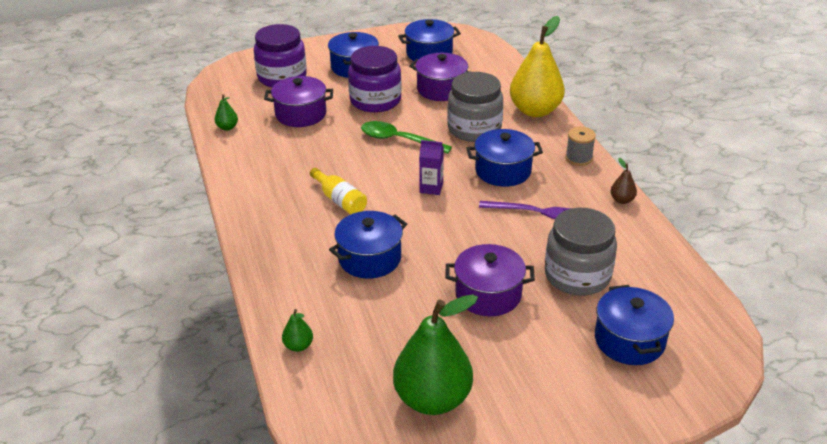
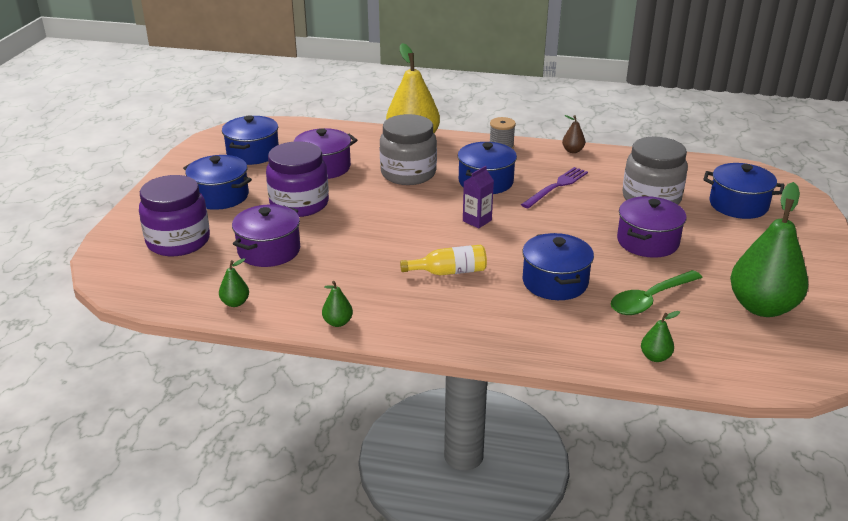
camera: 60 degrees left, 5 degrees down
green spoon [361,121,452,154] -> green spoon moved to [611,270,703,315]
none -> green pear [322,281,353,327]

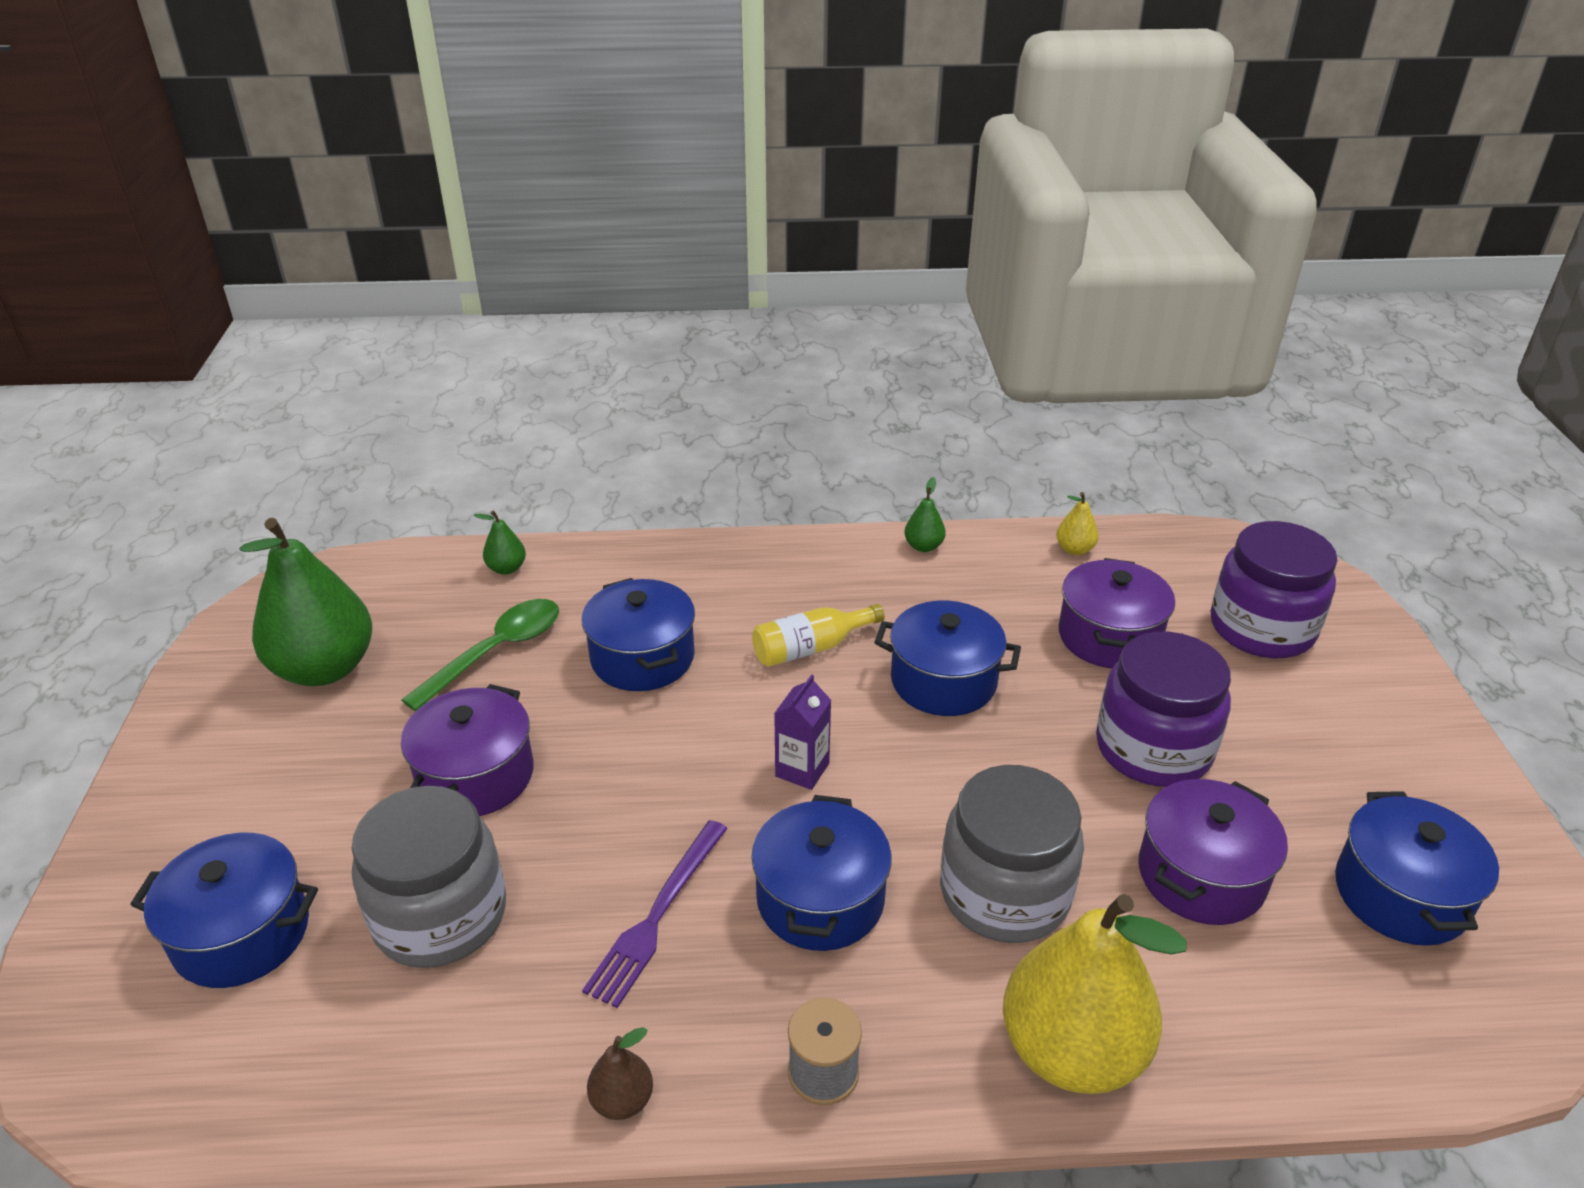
camera: 165 degrees right, 5 degrees up
blue pot [183,155,252,210] -> blue pot moved to [874,601,1021,716]
green pear [219,258,249,307] -> yellow pear [1056,492,1099,555]

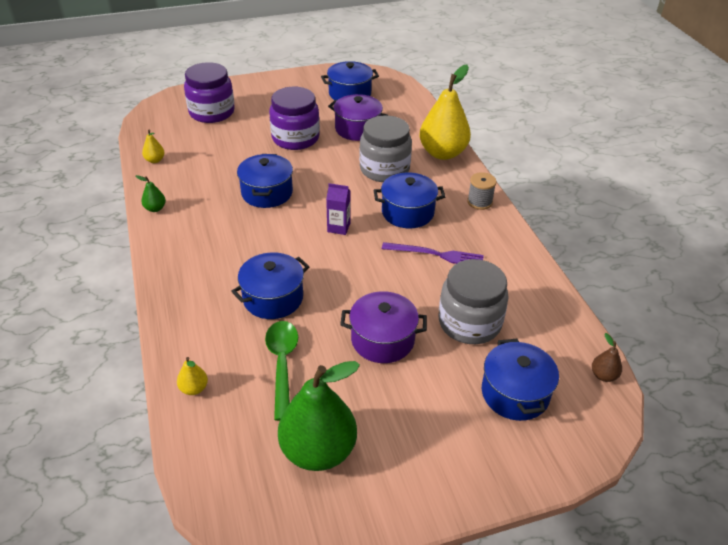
camera: 105 degrees left, 5 degrees up
green spoon [401,599,559,711] -> green spoon turned 60 degrees clockwise [265,321,298,421]
green pear [474,511,526,575] -> yellow pear [177,357,208,395]
brown pear [587,1027,653,1120] -> brown pear moved to [592,333,622,382]
yellow bottle [752,604,885,667] -> none
purple pot [1059,558,1175,668] -> none

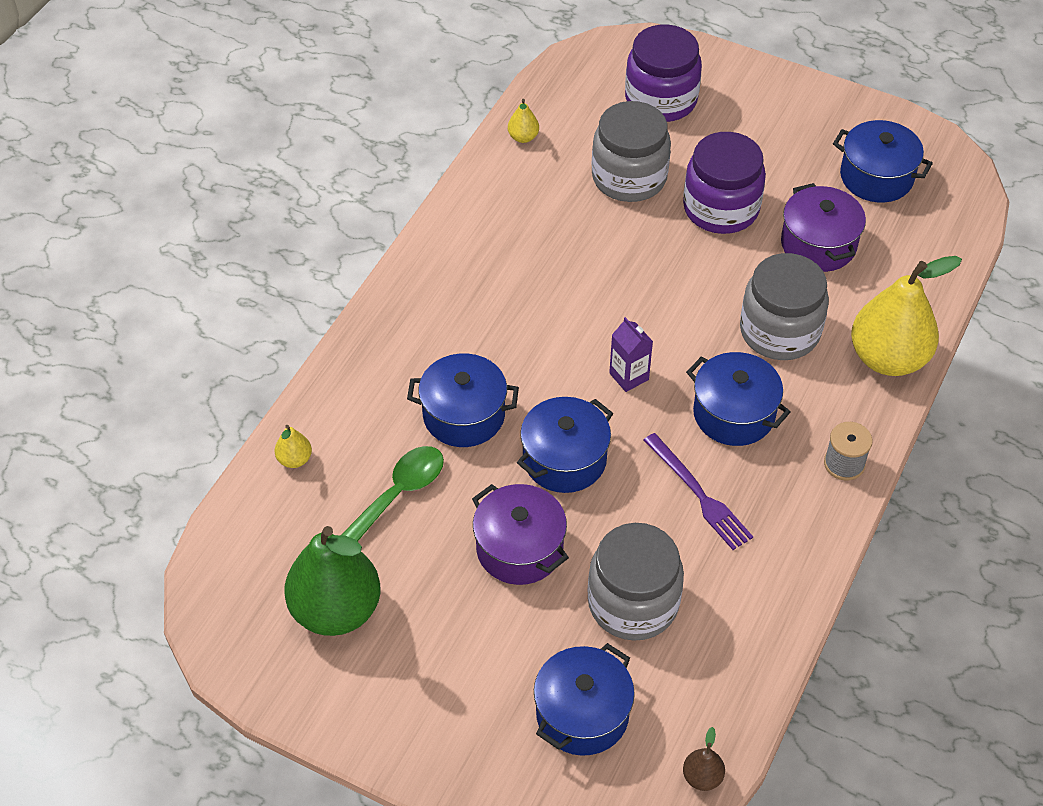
camera: 45 degrees right, 10 degrees up
green pear [136,175,166,212] -> none
blue pot [237,154,293,208] -> blue pot moved to [517,397,613,493]
none -> grey jar [592,101,671,202]

